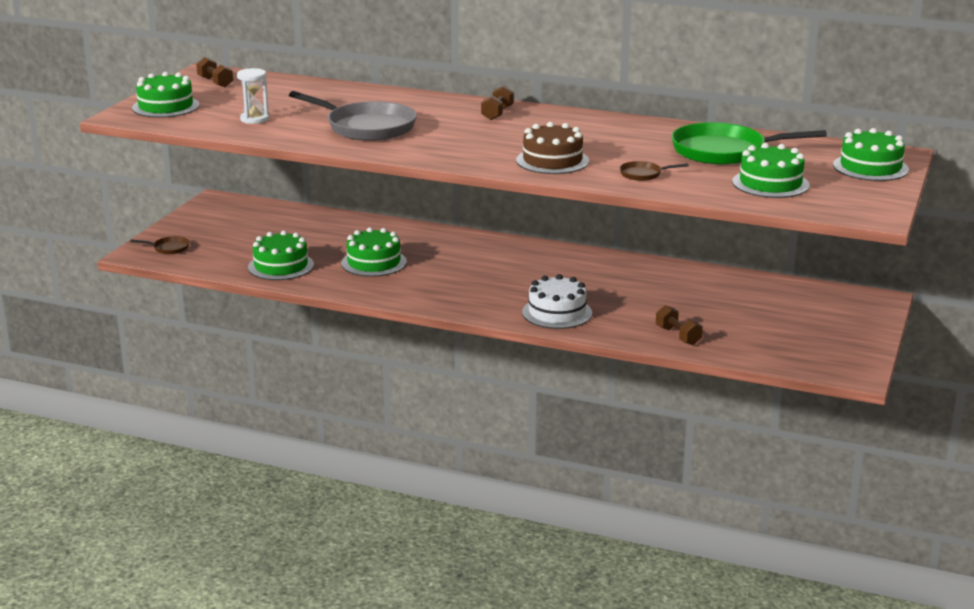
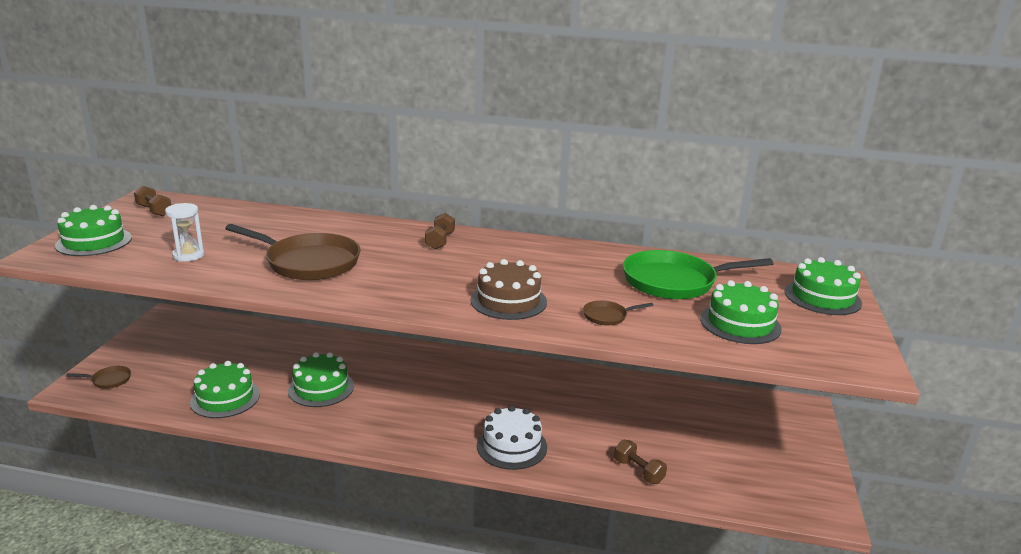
camera: 10 degrees left, 0 degrees up
grey pan [289,91,417,141] -> brown pan [225,224,360,280]

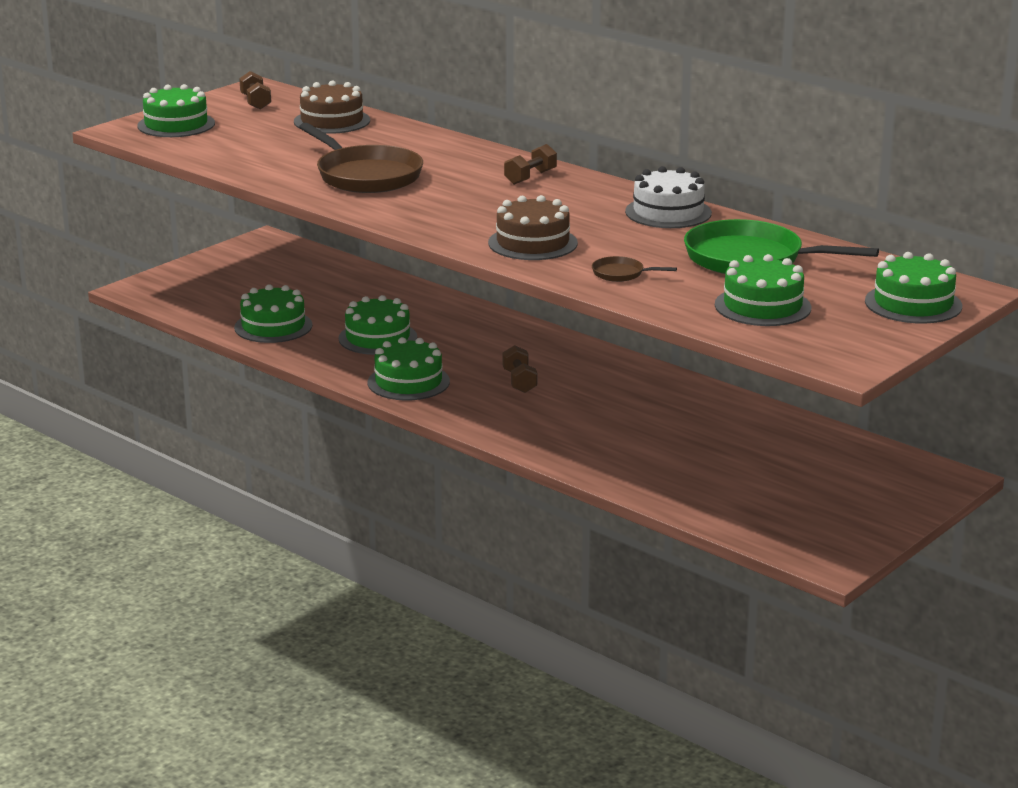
camera: 30 degrees right, 0 degrees up
brown pan [66,366,131,389] -> none
white hourglass [165,203,204,261] -> none
white cake [477,405,547,470] -> white cake moved to [625,166,712,228]
brown dumbbell [614,440,667,484] -> brown dumbbell moved to [503,345,537,393]
none -> brown cake [294,81,370,134]
none -> green cake [368,337,450,400]

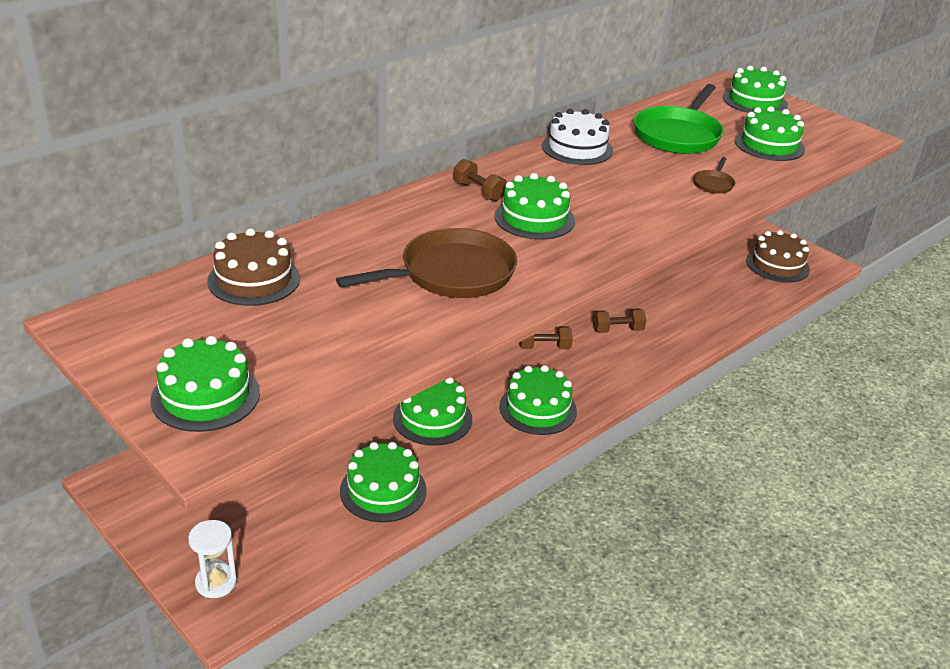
camera: 85 degrees left, 10 degrees up
brown dumbbell [239,71,271,110] -> brown dumbbell moved to [593,308,646,333]
brown cake [488,195,578,260] -> brown cake moved to [746,230,810,283]
none -> white hourglass [188,520,237,598]
none -> green cake [494,173,575,239]

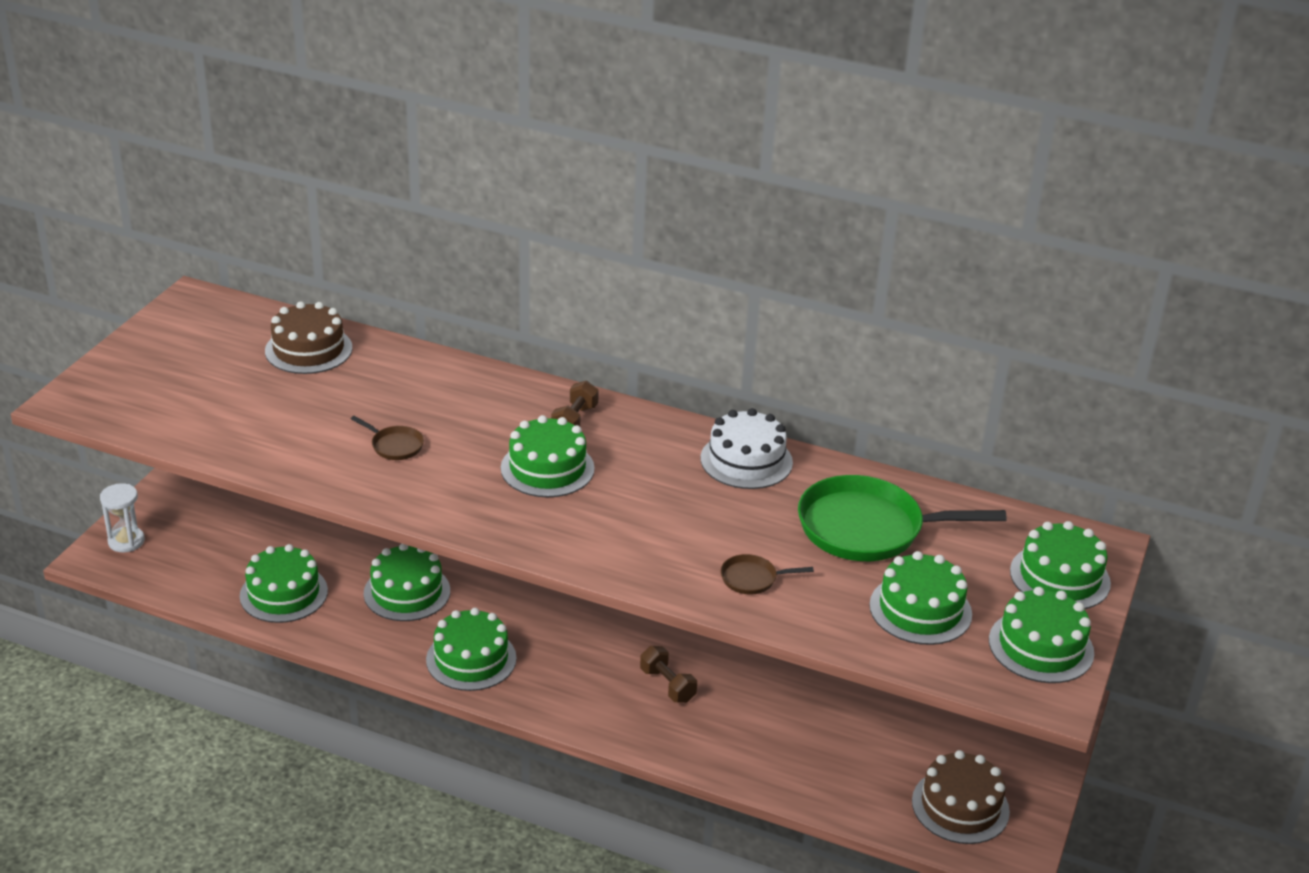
camera: 65 degrees right, 0 degrees up
green cake [150,336,260,432] -> green cake moved to [989,587,1094,683]
brown pan [336,228,517,298] -> brown pan [351,416,424,460], size x0.43
brown dumbbell [519,326,573,349] -> none

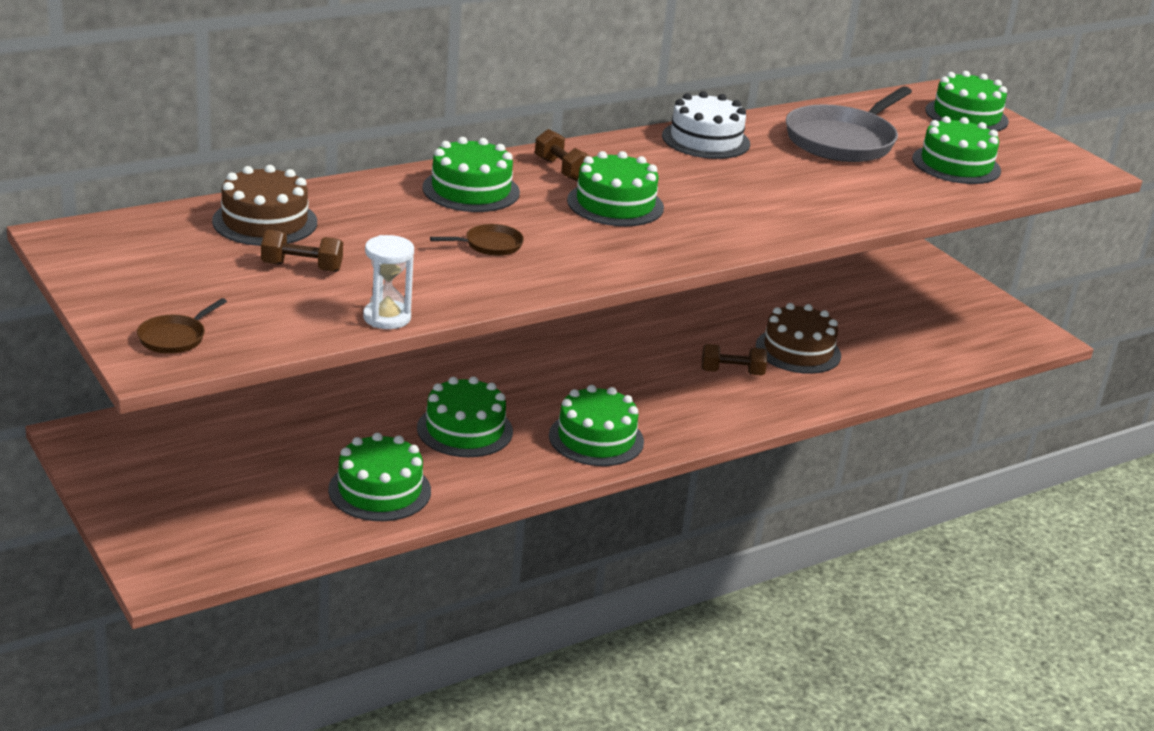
camera: 55 degrees left, 5 degrees down
white hourglass [100,483,145,552] -> white hourglass moved to [363,235,414,329]
brown pan [721,554,814,595] -> brown pan moved to [137,298,227,354]
green pan [798,475,1007,561] -> grey pan [786,86,912,162]
brown cake [912,750,1010,844] -> brown cake moved to [756,303,841,374]
green cake [989,587,1094,683] -> green cake moved to [422,137,520,212]
none -> brown dumbbell [261,230,343,272]

